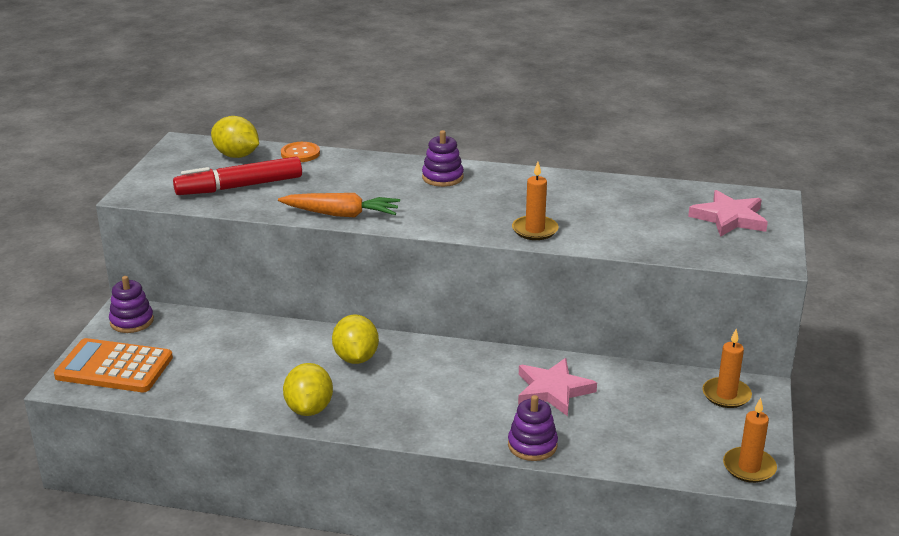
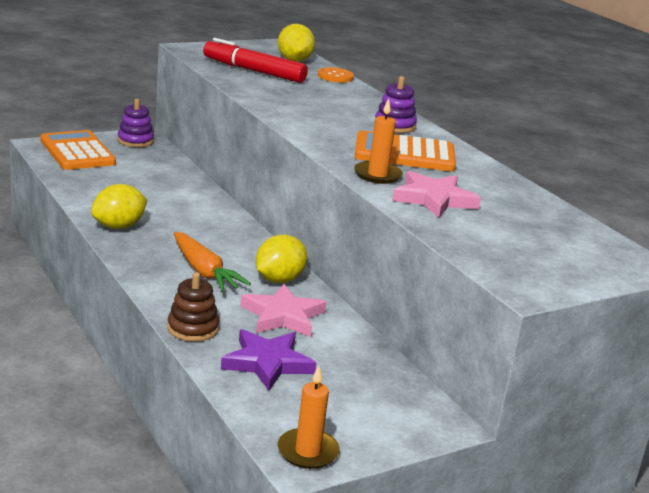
camera: 45 degrees right, 5 degrees down
orange carrot [278,193,400,217] -> orange carrot moved to [174,232,251,292]
yellow lemon [332,315,379,364] -> yellow lemon moved to [255,235,307,283]
purple stacking toy [508,395,558,461] -> brown stacking toy [167,272,219,342]
pink star [688,190,768,237] -> pink star moved to [392,171,481,218]
orange candle [702,329,752,408] -> none
none -> purple star [221,329,316,391]
none -> orange calculator [355,131,456,171]

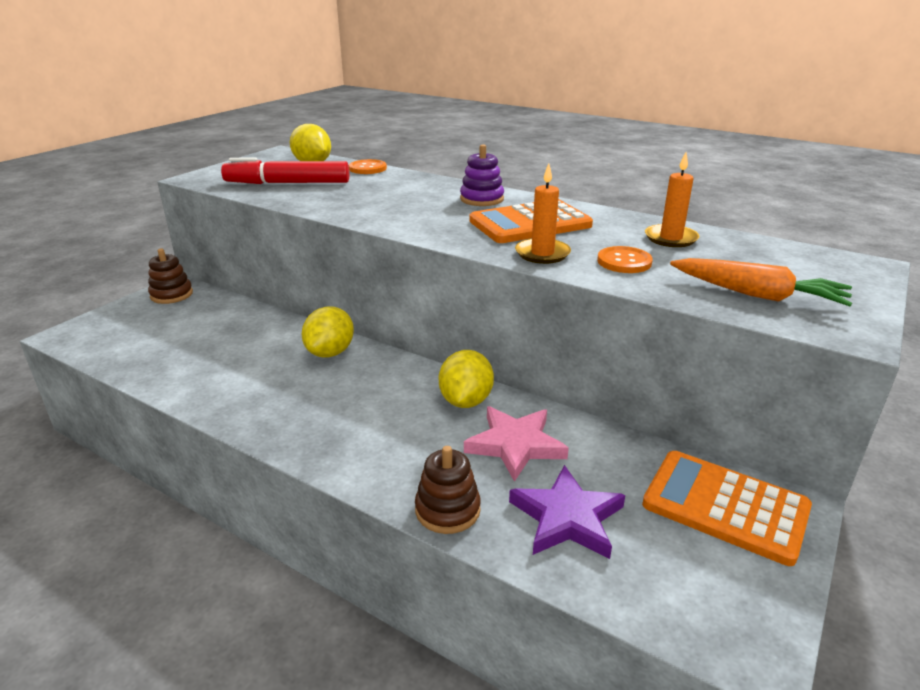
camera: 25 degrees left, 5 degrees up
orange calculator [40,130,116,170] -> orange calculator moved to [642,451,812,566]
yellow lemon [91,184,147,229] -> yellow lemon moved to [301,307,354,358]
purple stacking toy [117,99,154,147] -> brown stacking toy [148,248,193,304]
orange carrot [174,232,251,292] -> orange carrot moved to [670,258,852,306]
orange candle [278,365,340,469] -> orange candle moved to [645,152,700,247]
pink star [392,171,481,218] -> orange button [597,246,653,273]

